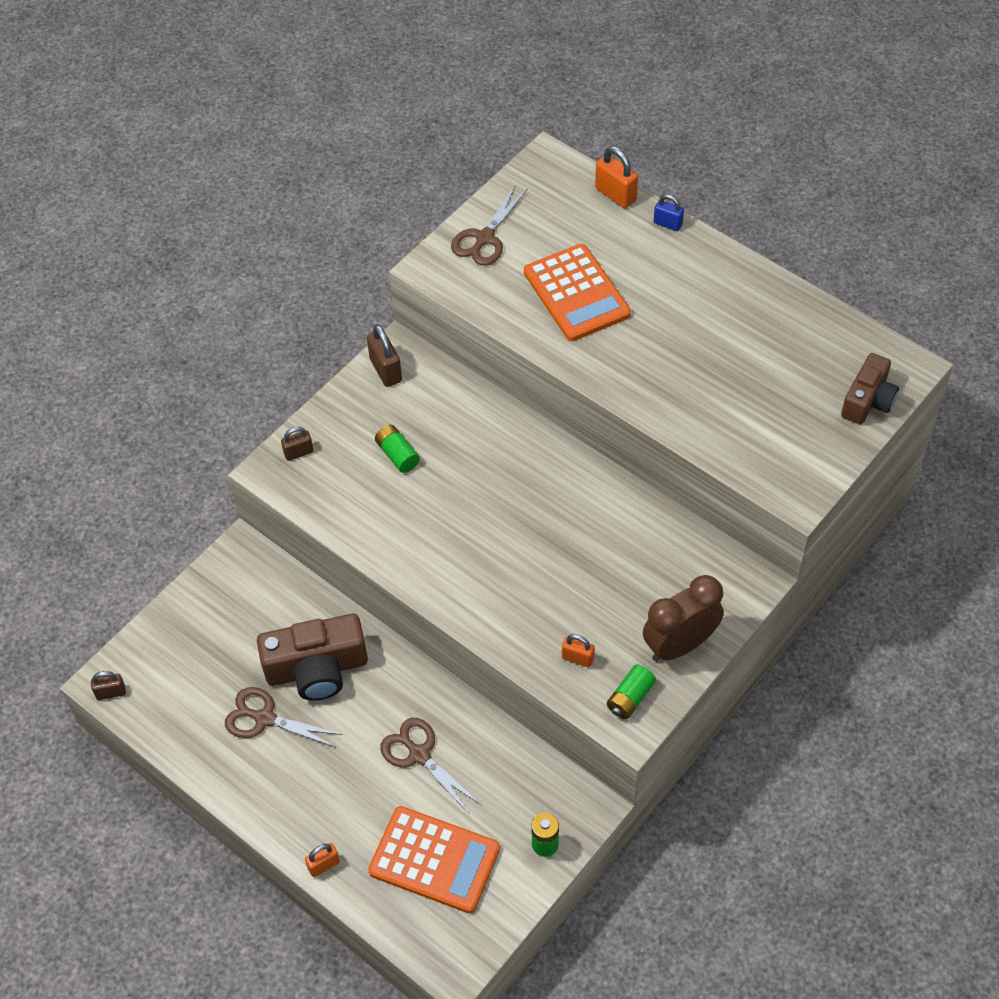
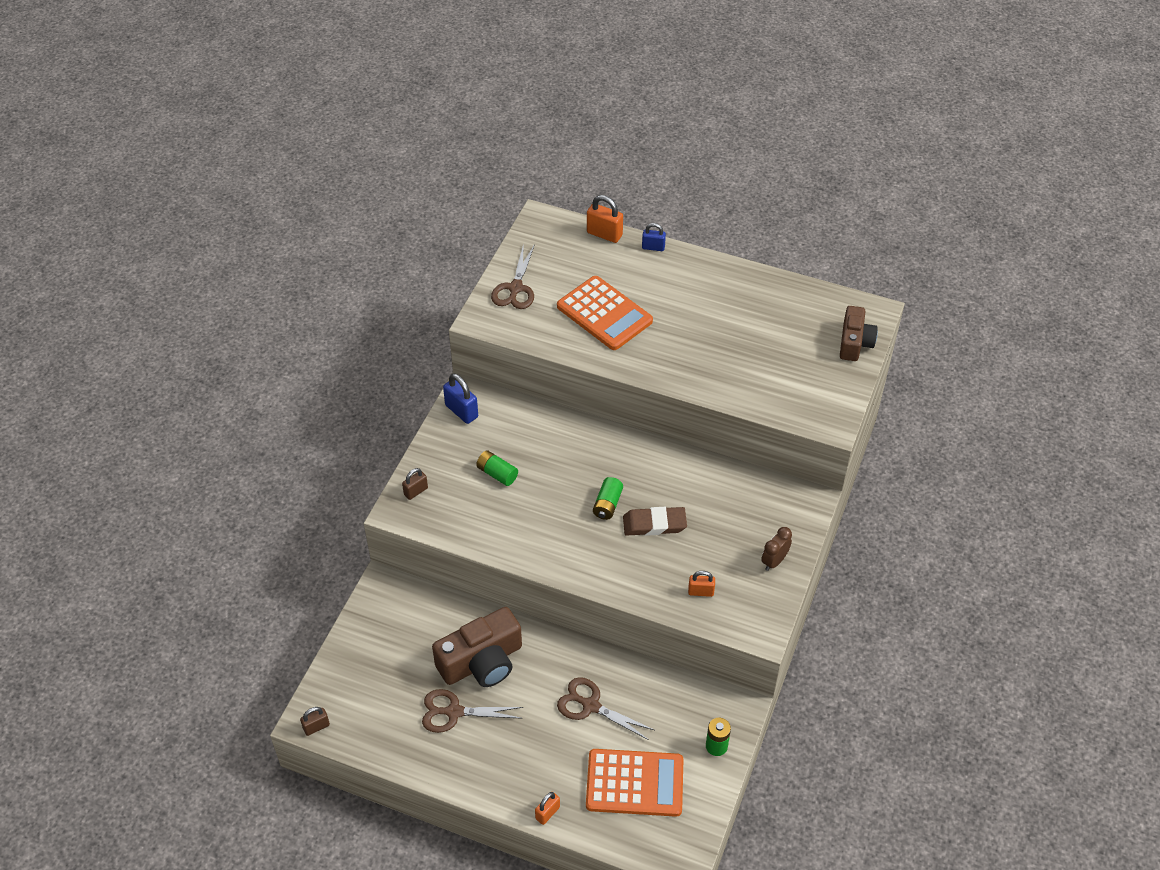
camera: 20 degrees left, 5 degrees down
brown padlock [367,324,402,387] -> blue padlock [443,373,478,424]
green battery [607,664,656,719] -> green battery moved to [593,477,623,520]
brown clock [643,575,724,662] -> brown clock [761,527,792,571], size x0.55
none -> brown eraser [623,507,687,536]

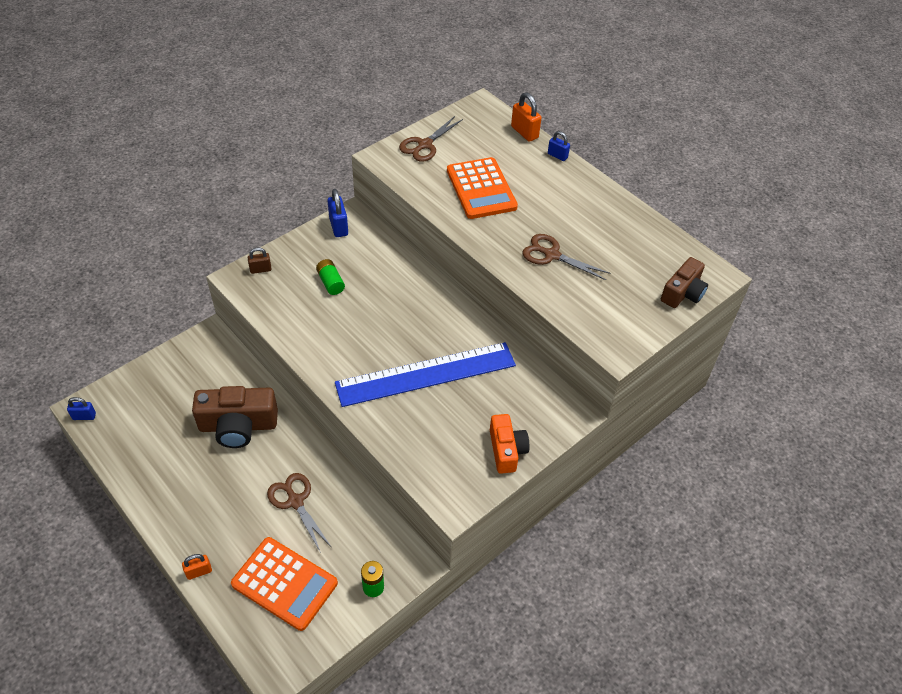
camera: 25 degrees right, 0 degrees up
brown padlock [300,707,330,736] -> blue padlock [67,397,96,420]
brown scissors [422,689,524,733] -> brown scissors moved to [522,234,610,280]
green battery [593,477,623,520] -> none
brown eraser [623,507,687,536] -> blue ruler [335,342,516,407]
orange padlock [688,571,715,597] -> none
brown clock [761,527,792,571] -> orange camera [490,414,530,474]

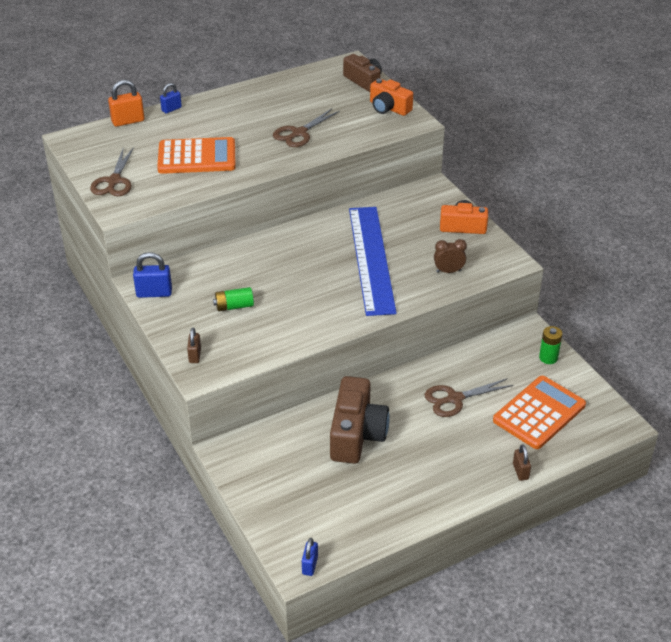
camera: 75 degrees left, 10 degrees down
orange padlock [182,554,212,580] -> brown padlock [513,445,531,481]
brown scissors [399,116,463,162] -> brown scissors turned 45 degrees clockwise [90,147,134,196]
none -> orange camera [370,78,413,116]
none -> brown clock [434,239,467,273]

